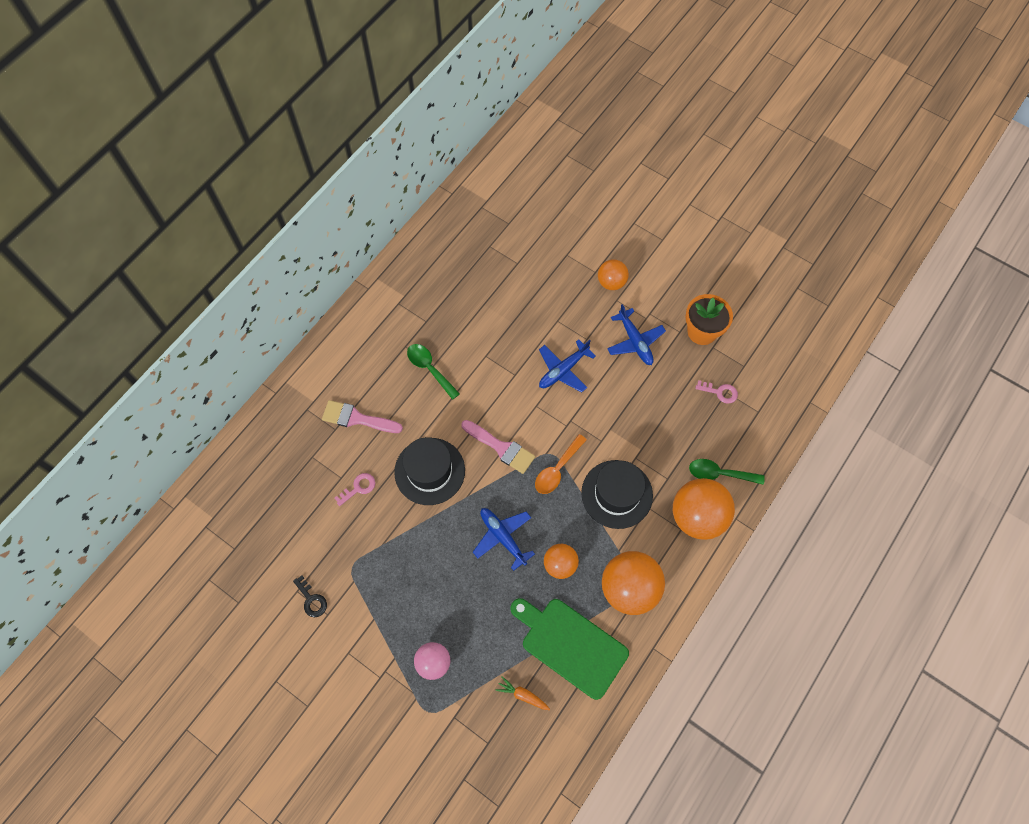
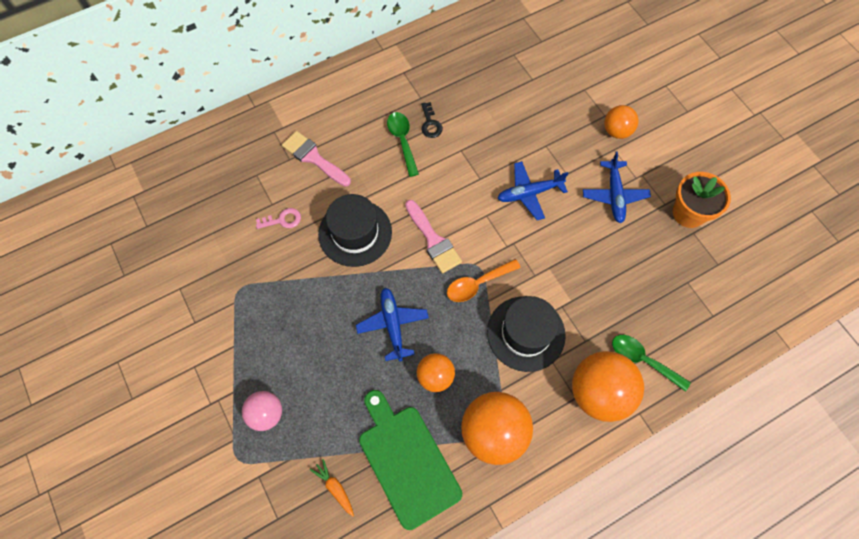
camera: 25 degrees right, 0 degrees up
black key [293,575,327,617] -> black key moved to [421,102,443,138]
pink key [695,380,738,404] -> none

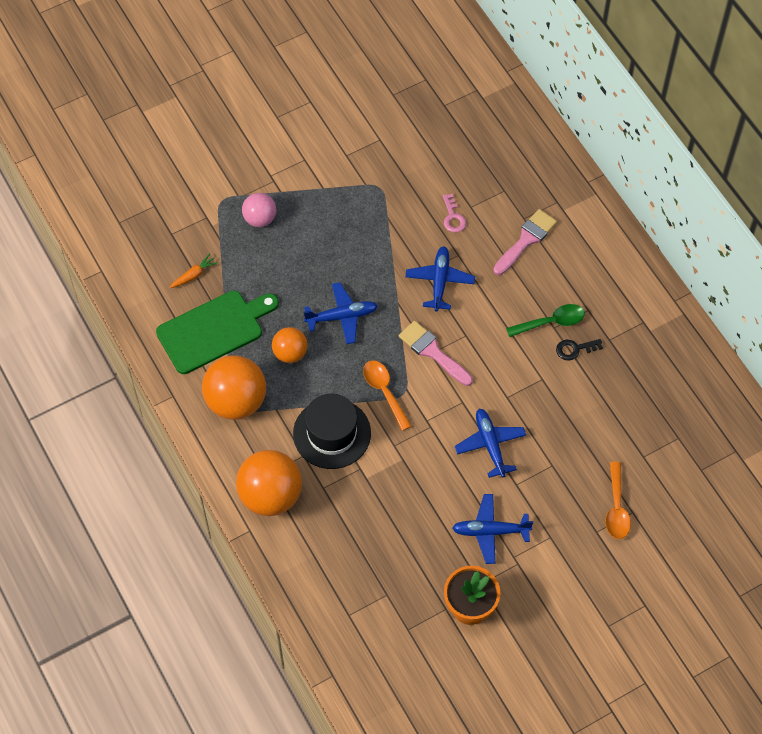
camera: 90 degrees right, 5 degrees down
black hat [318,194,392,267] -> blue plane [405,246,475,311]
pink brush [405,200,462,273] -> pink brush turned 75 degrees clockwise [399,321,473,386]
orange ball [604,105,638,139] -> none
green spoon [612,335,691,392] -> none
none -> orange spoon [605,462,631,539]

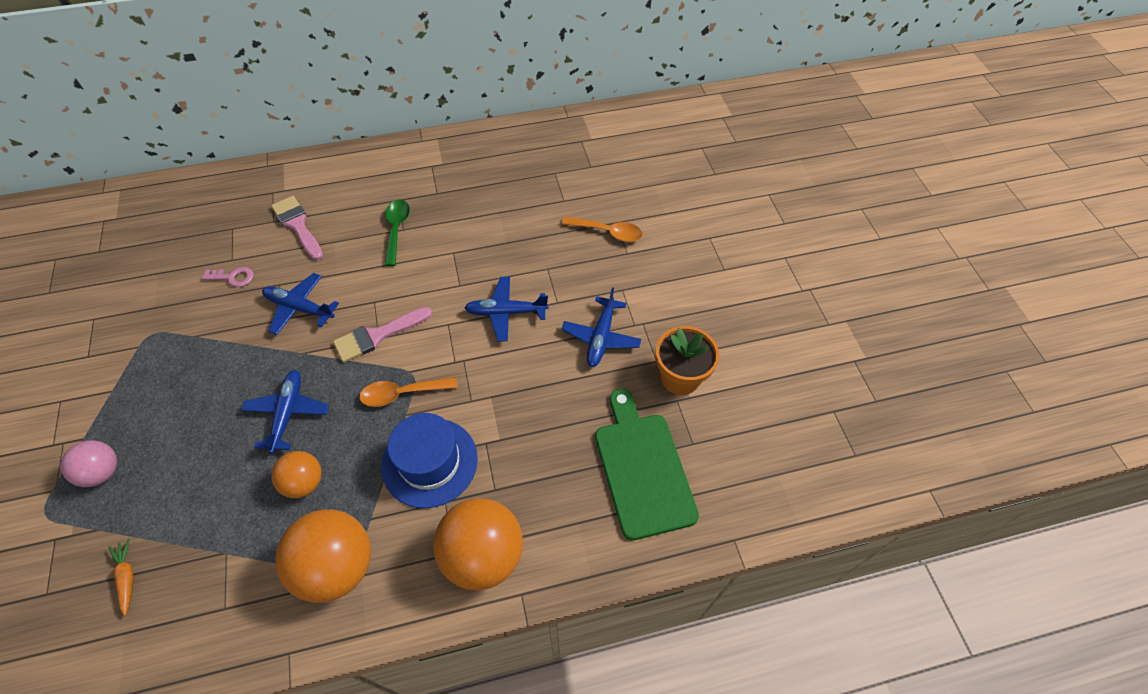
camera: 75 degrees left, 5 degrees down
green cutting board [156,290,279,374] -> green cutting board moved to [595,389,699,540]
black hat [293,394,371,469] -> blue hat [382,413,478,508]
black key [556,339,603,361] -> none

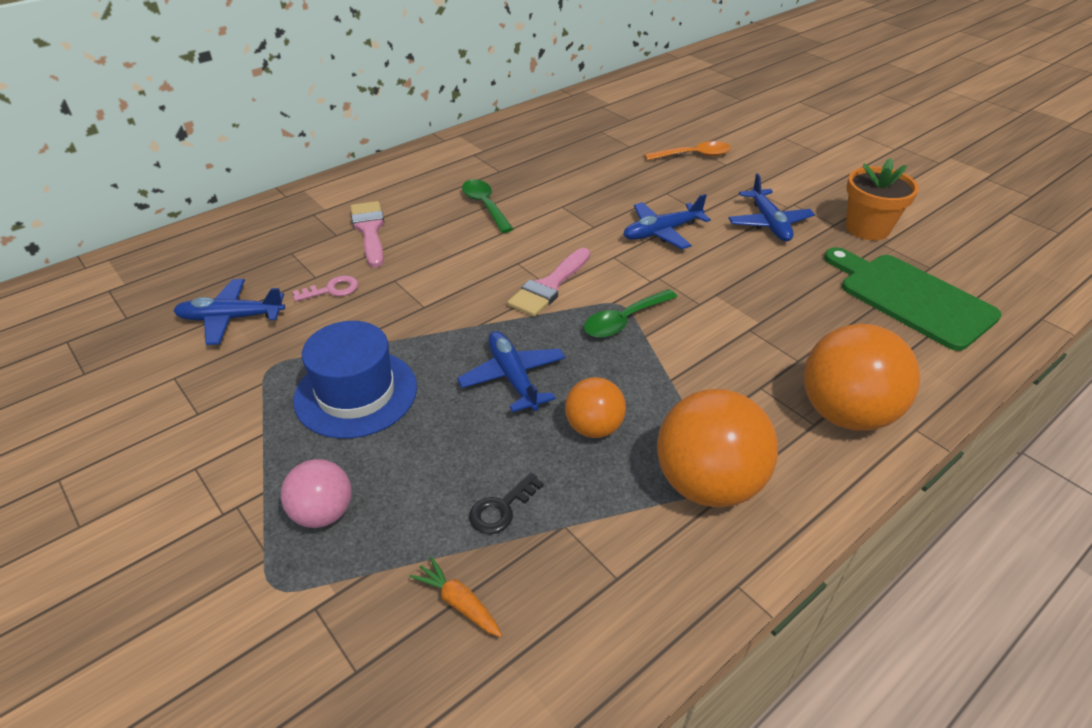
camera: 25 degrees left, 15 degrees down
blue plane [262,273,339,335] -> blue plane moved to [173,279,285,345]
pink brush [271,196,323,260] -> pink brush turned 45 degrees clockwise [350,201,384,268]
orange spoon [359,377,458,407] -> green spoon [584,289,677,338]
blue hat [382,413,478,508] -> blue hat moved to [293,321,417,439]
none -> black key [469,473,544,534]

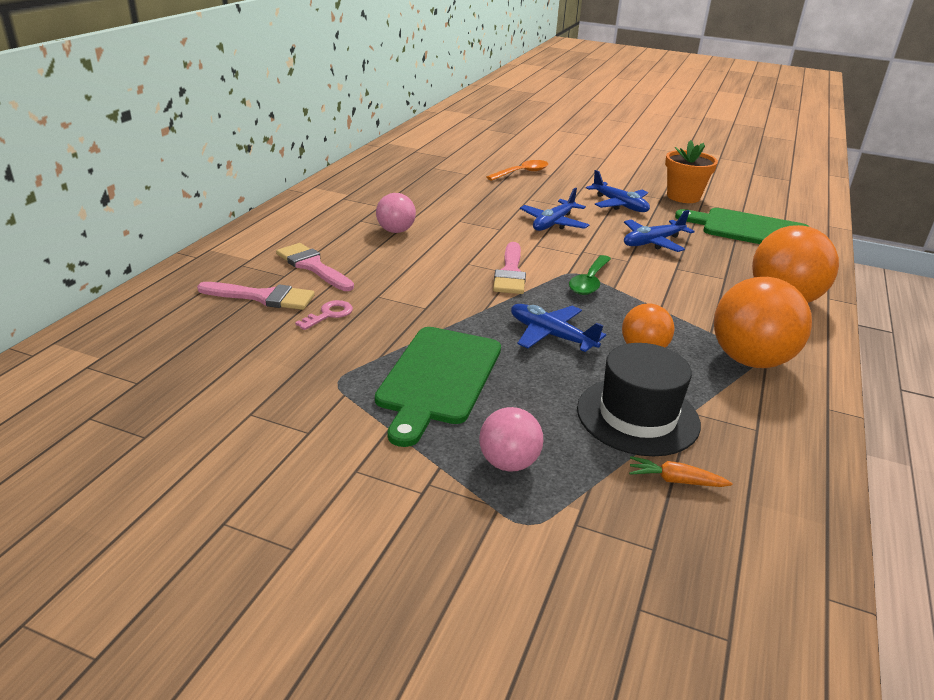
camera: 30 degrees left, 10 degrees down
blue plane [173,279,285,345] -> blue plane moved to [624,210,695,252]
blue hat [293,321,417,439] -> green cutting board [375,327,501,447]
green spoon [462,179,513,233] -> pink ball [376,193,416,233]
black key [469,473,544,534] -> black hat [577,343,701,456]
none -> pink brush [197,282,315,310]

